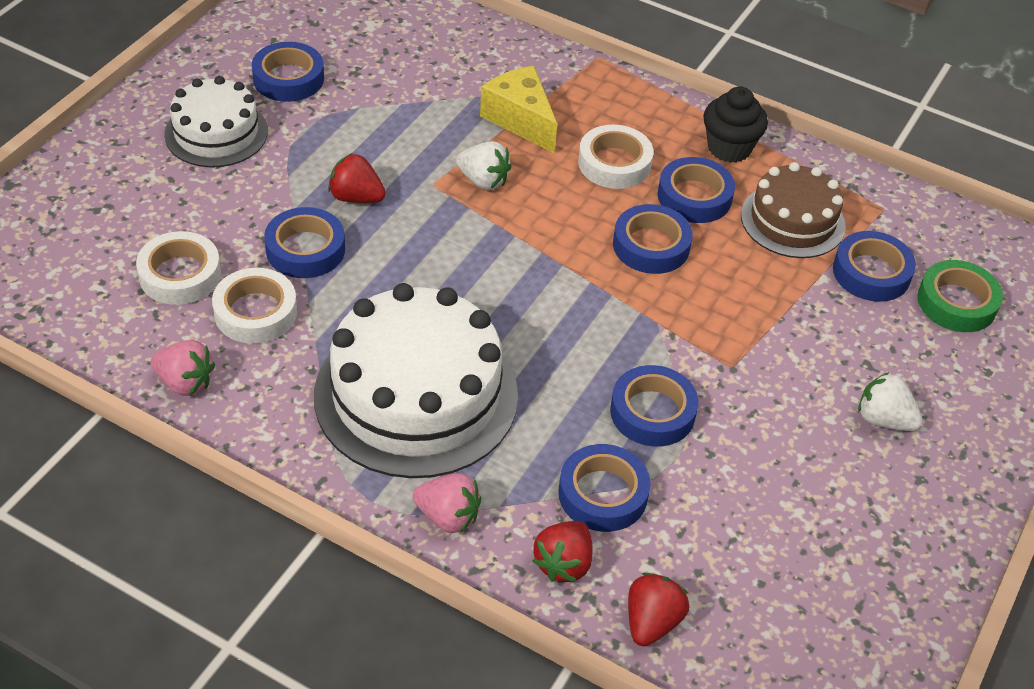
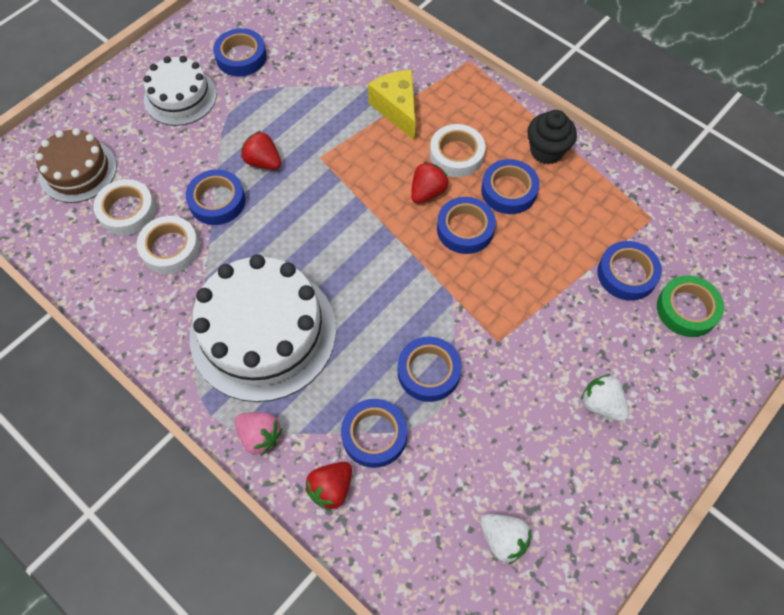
camera: 15 degrees right, 15 degrees up
pink strawberry [151,340,215,396] -> none
white strawberry [456,141,512,190] -> white strawberry moved to [480,514,532,565]
red strawberry [628,573,689,646] -> red strawberry moved to [411,162,449,204]
brown cake [741,162,846,258] -> brown cake moved to [35,128,117,203]

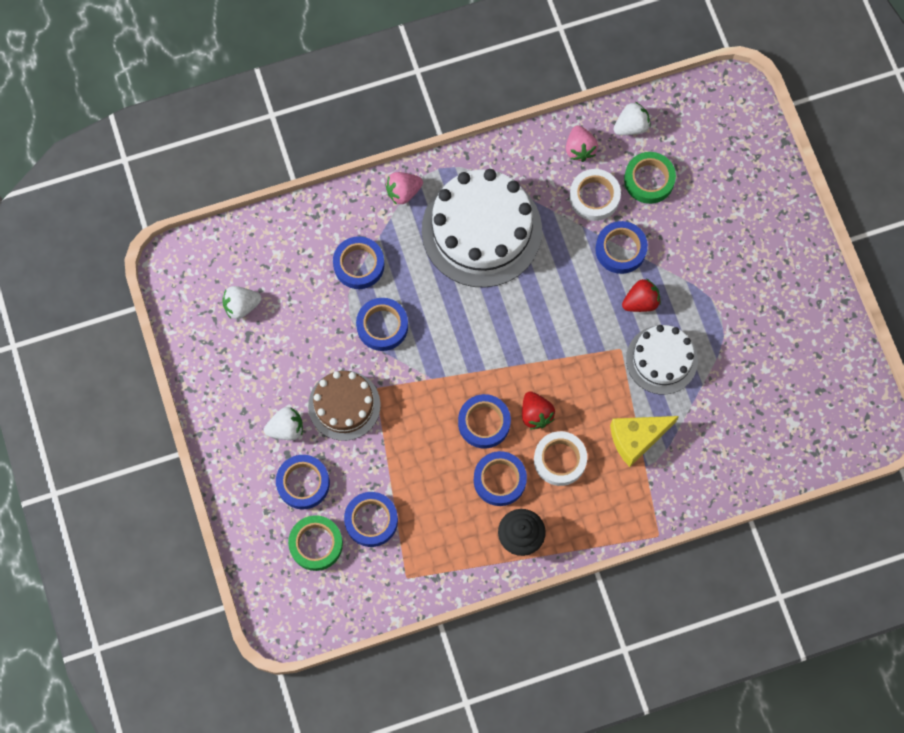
camera: 120 degrees right, 10 degrees up
brown cake [35,128,117,203] -> brown cake moved to [308,370,381,441]
white tape [93,179,156,235] -> green tape [624,152,676,204]
white cake [144,56,217,126] -> white cake moved to [626,325,698,395]
blue tape [213,28,267,76] -> blue tape moved to [276,455,330,510]
red strawberry [305,462,352,511] -> none
yellow cheese [368,70,416,141] -> yellow cheese turned 150 degrees clockwise [610,416,679,467]
none -> pink strawberry [566,125,598,162]
none -> white strawberry [614,102,651,135]

